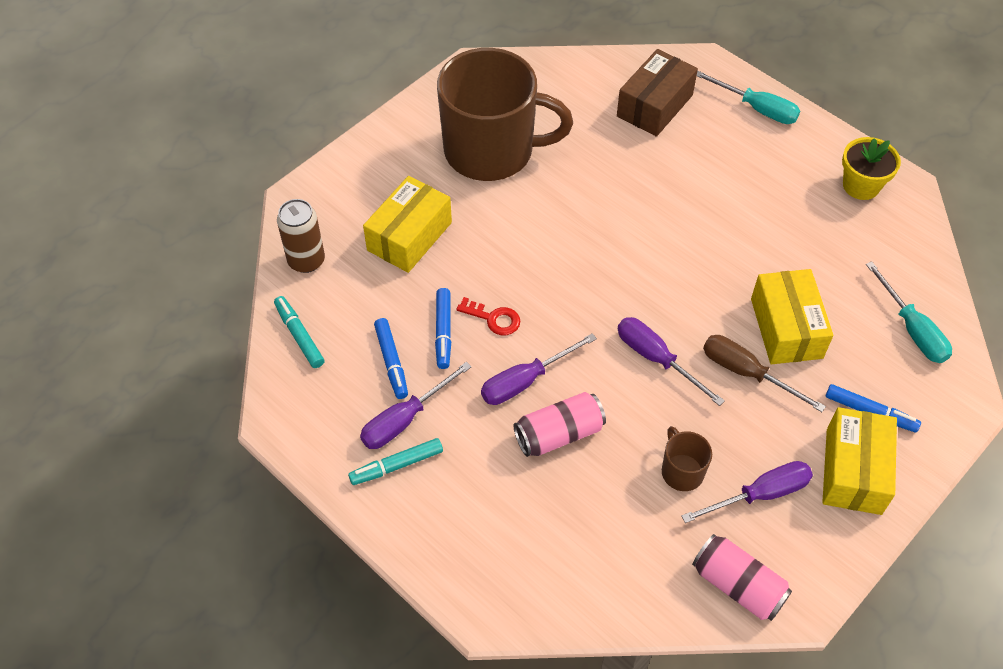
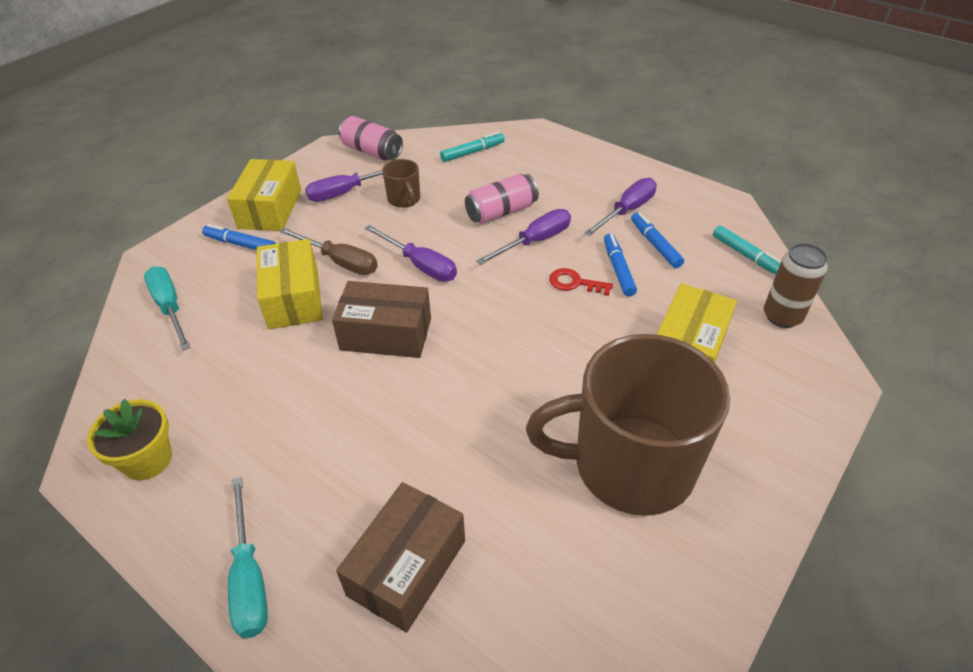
camera: 175 degrees right, 10 degrees down
turquoise marker [348,438,443,485] -> turquoise marker moved to [440,132,505,162]
turquoise screwdriver [697,71,800,124] -> turquoise screwdriver turned 135 degrees counterclockwise [228,477,268,638]
none -> brown box [332,281,431,358]

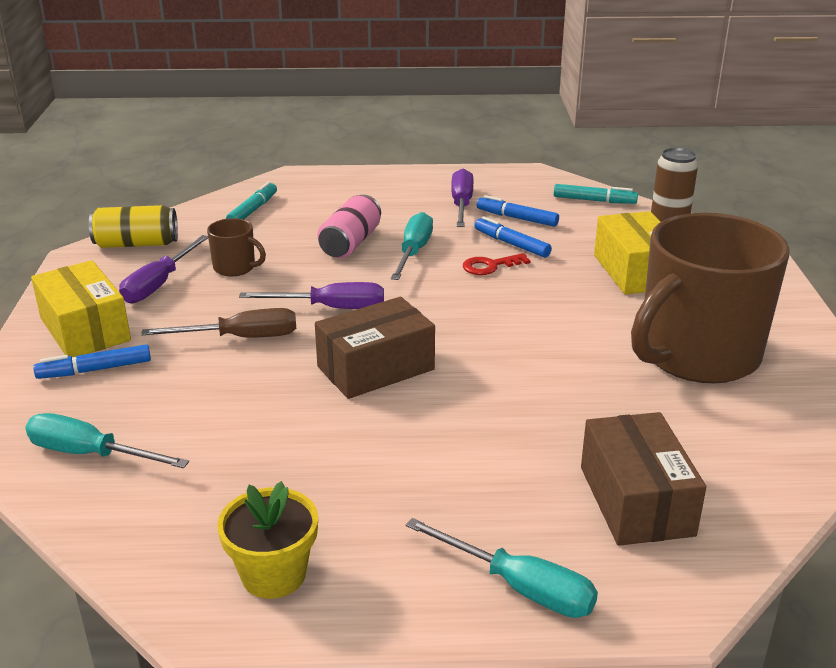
camera: 40 degrees left, 15 degrees down
yellow box [257,239,323,329] -> none
pink can [339,116,403,161] -> yellow can [89,205,178,248]
purple screwdriver [476,209,571,265] -> turquoise screwdriver [391,212,433,280]

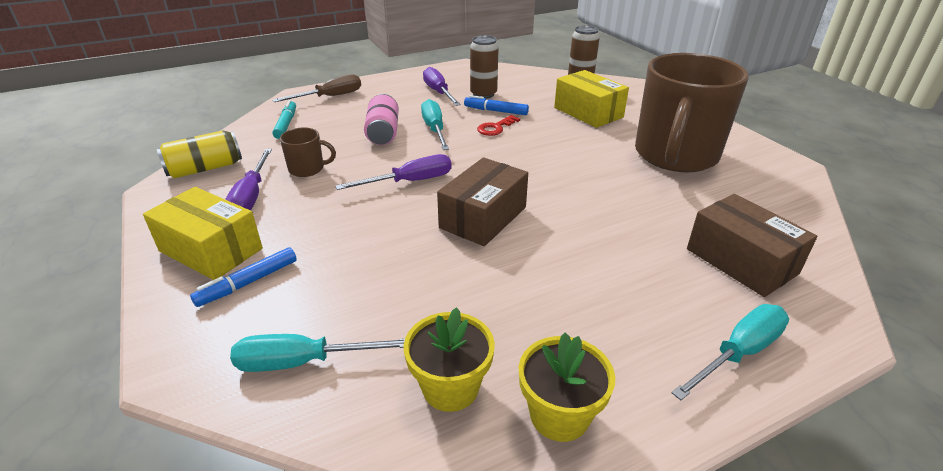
camera: 25 degrees left, 5 degrees up
brown screwdriver [141,308,296,338] -> brown screwdriver moved to [272,75,361,102]
turquoise screwdriver [406,518,598,618] -> turquoise screwdriver turned 45 degrees counterclockwise [671,304,789,400]
blue marker [477,195,559,227] -> brown can [470,35,499,99]
turquoise marker [554,184,638,204] -> none
none -> yellow flower pot [404,307,495,412]

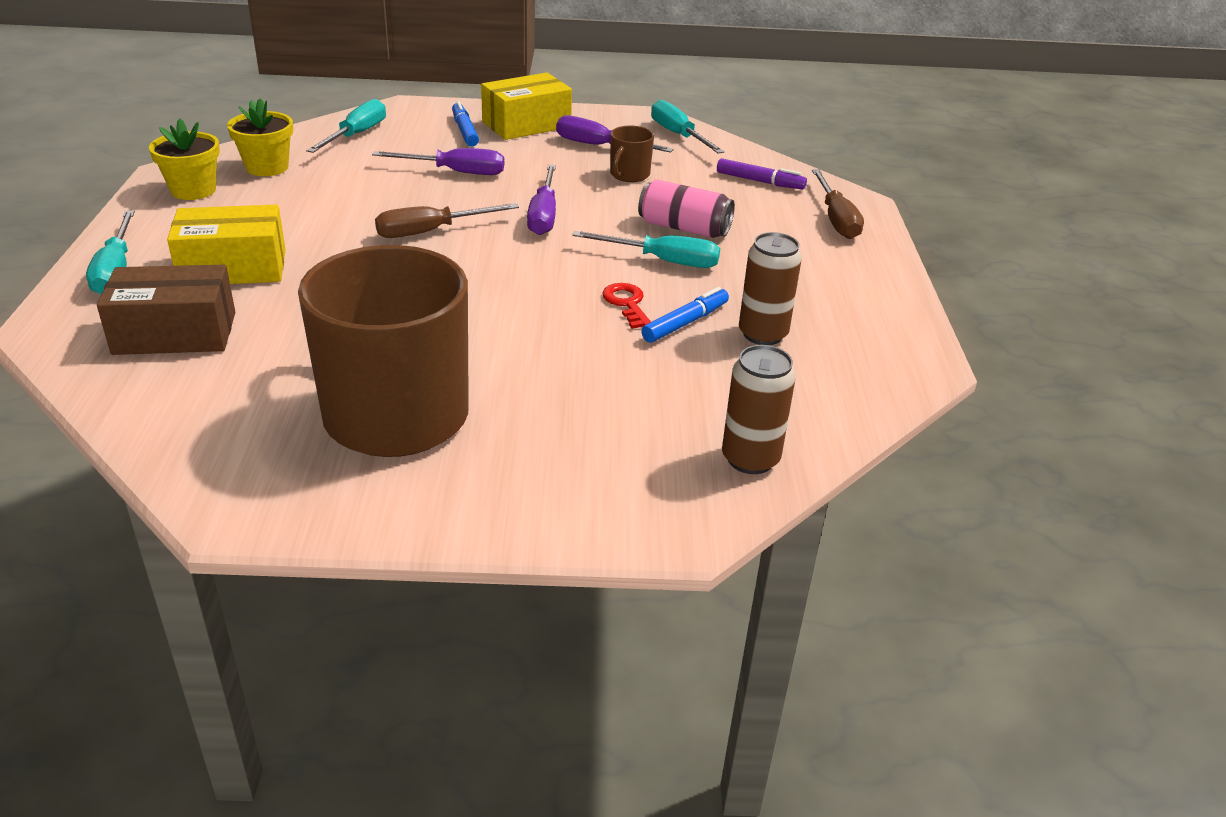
camera: 115 degrees right, 0 degrees up
yellow can [157,130,242,178] -> turquoise screwdriver [651,100,725,154]
turquoise marker [272,100,296,139] -> purple marker [717,158,807,190]
purple screwdriver [423,67,461,106] -> purple screwdriver moved to [372,148,504,175]
brown box [437,158,528,246] -> brown screwdriver [375,203,519,238]
yellow box [554,70,629,128] -> yellow box moved to [167,205,286,284]

